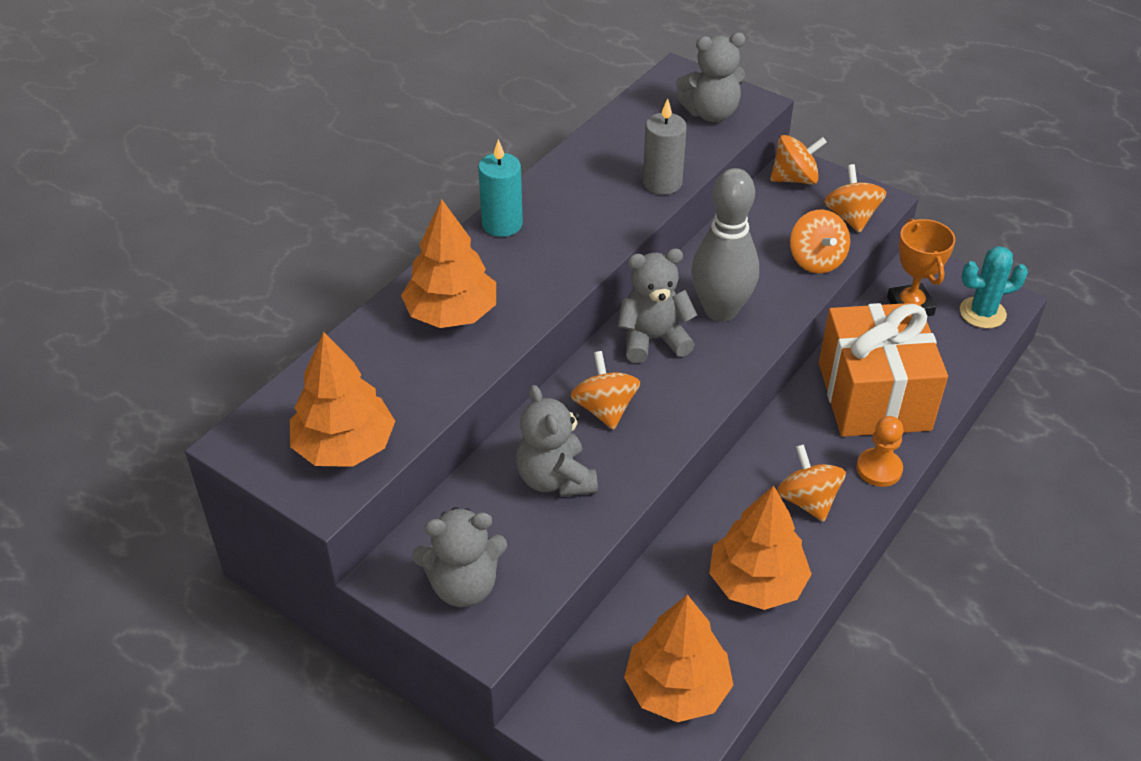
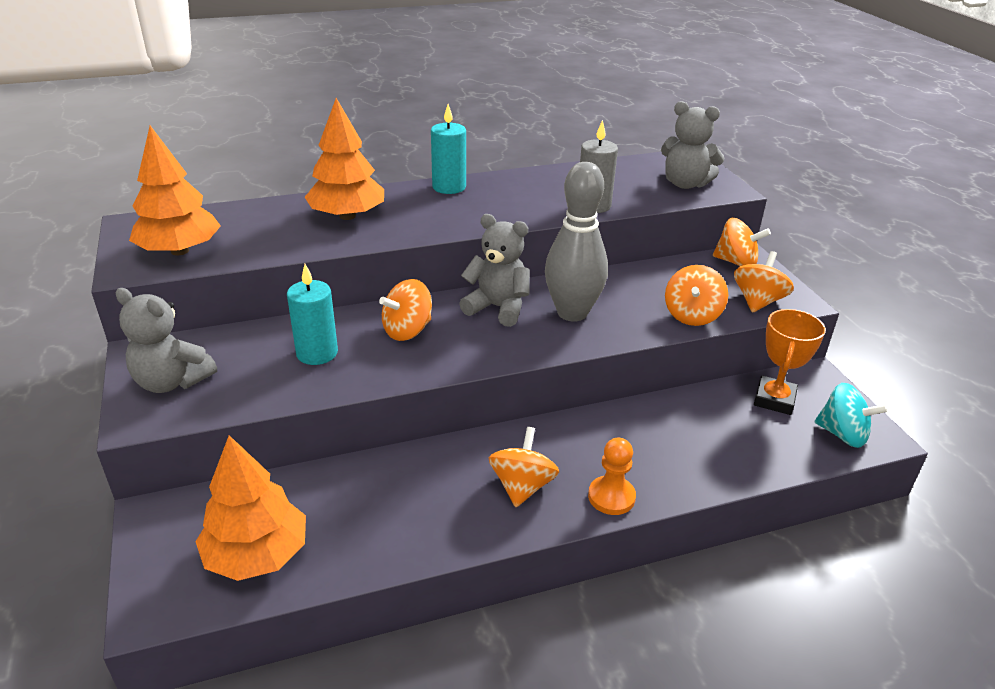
camera: 35 degrees right, 10 degrees down
grey teddy bear [516,385,598,497] -> turquoise candle [287,264,338,365]
orange spinning top [571,351,640,430] -> orange spinning top turned 150 degrees counterclockwise [379,279,432,341]
orange tree [709,486,812,610] -> none
orange gift [819,303,948,437] -> none
turquoise cactus [960,246,1028,329] -> turquoise spinning top [815,383,888,448]

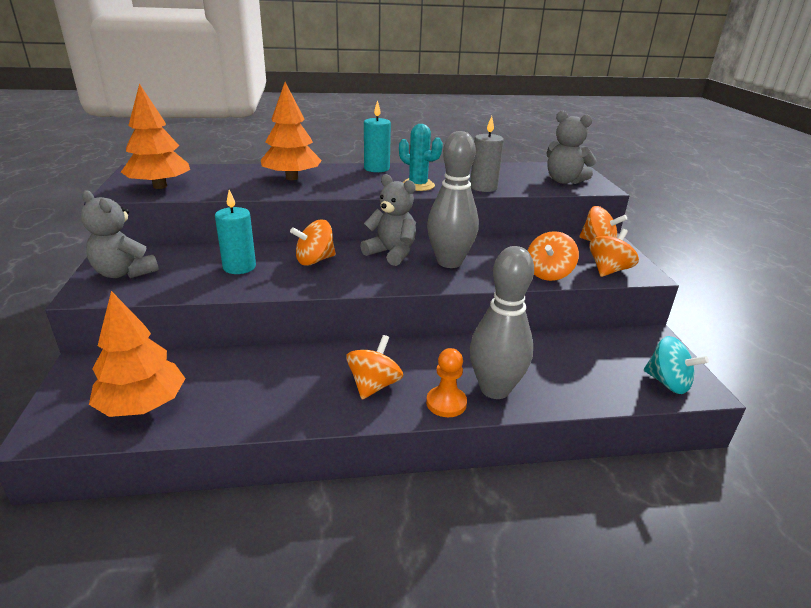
camera: 10 degrees right, 5 degrees down
orange trophy [754,309,826,415] -> none
none -> turquoise cactus [399,124,443,191]
none -> grey bowling pin [470,246,534,399]

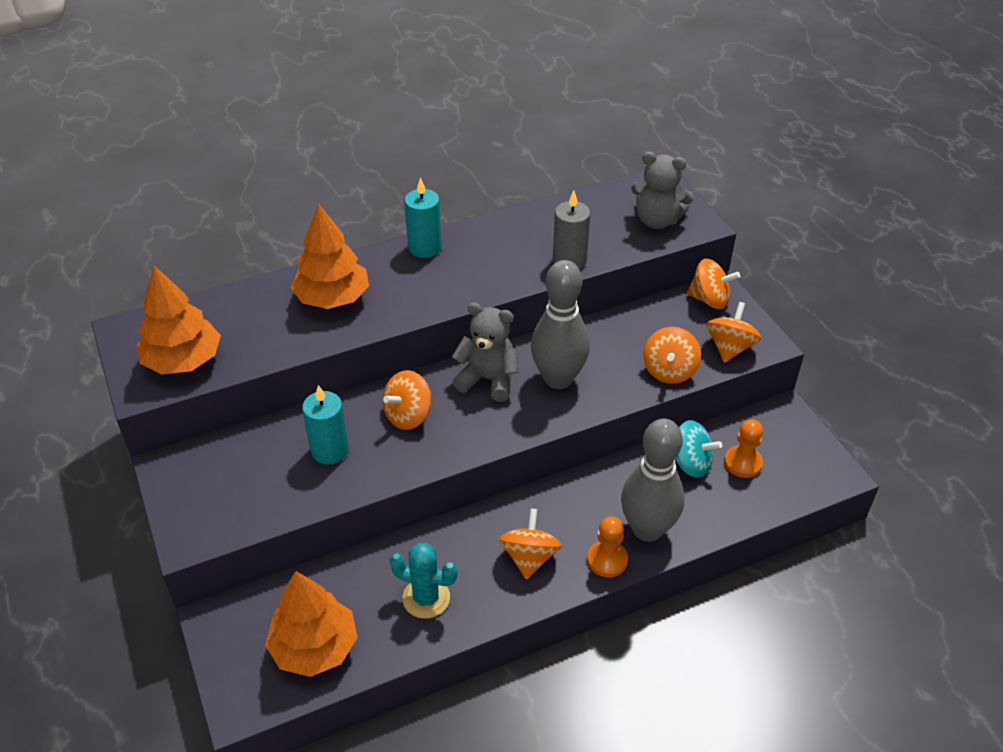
camera: 15 degrees left, 15 degrees up
grey teddy bear [81,190,159,278] -> none
turquoise cactus [399,124,443,191] -> turquoise cactus moved to [390,543,458,619]
turquoise spinning top [644,336,709,394] -> turquoise spinning top moved to [675,420,722,478]
none -> orange pawn [724,419,763,478]

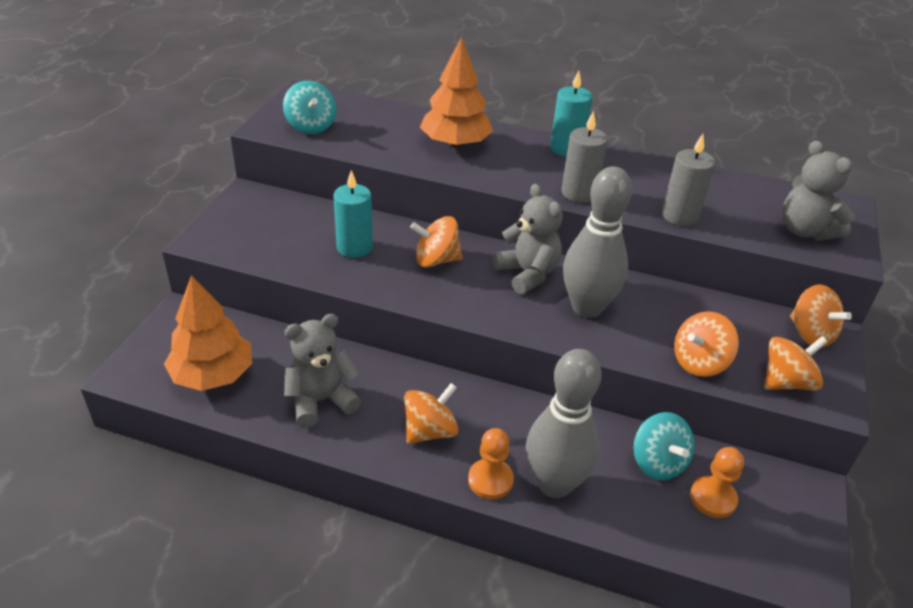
camera: 40 degrees right, 5 degrees down
orange tree [137,266,221,375] -> turquoise spinning top [283,81,336,134]
turquoise cactus [390,543,458,619] -> grey teddy bear [284,314,361,428]
none -> grey candle [561,111,608,203]

